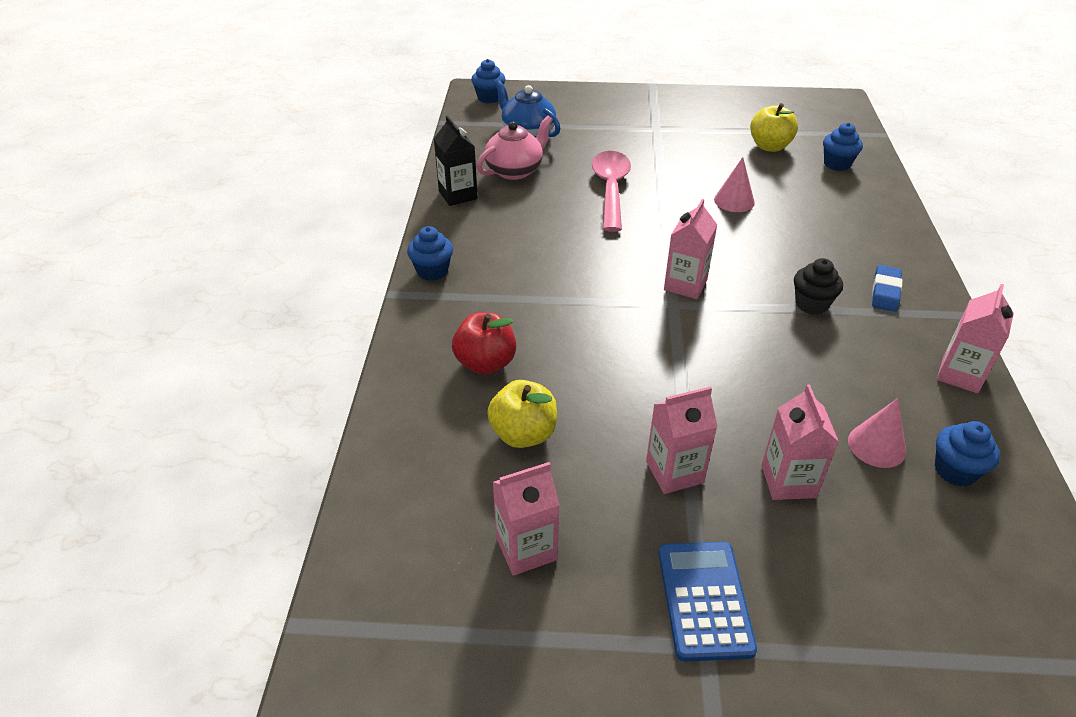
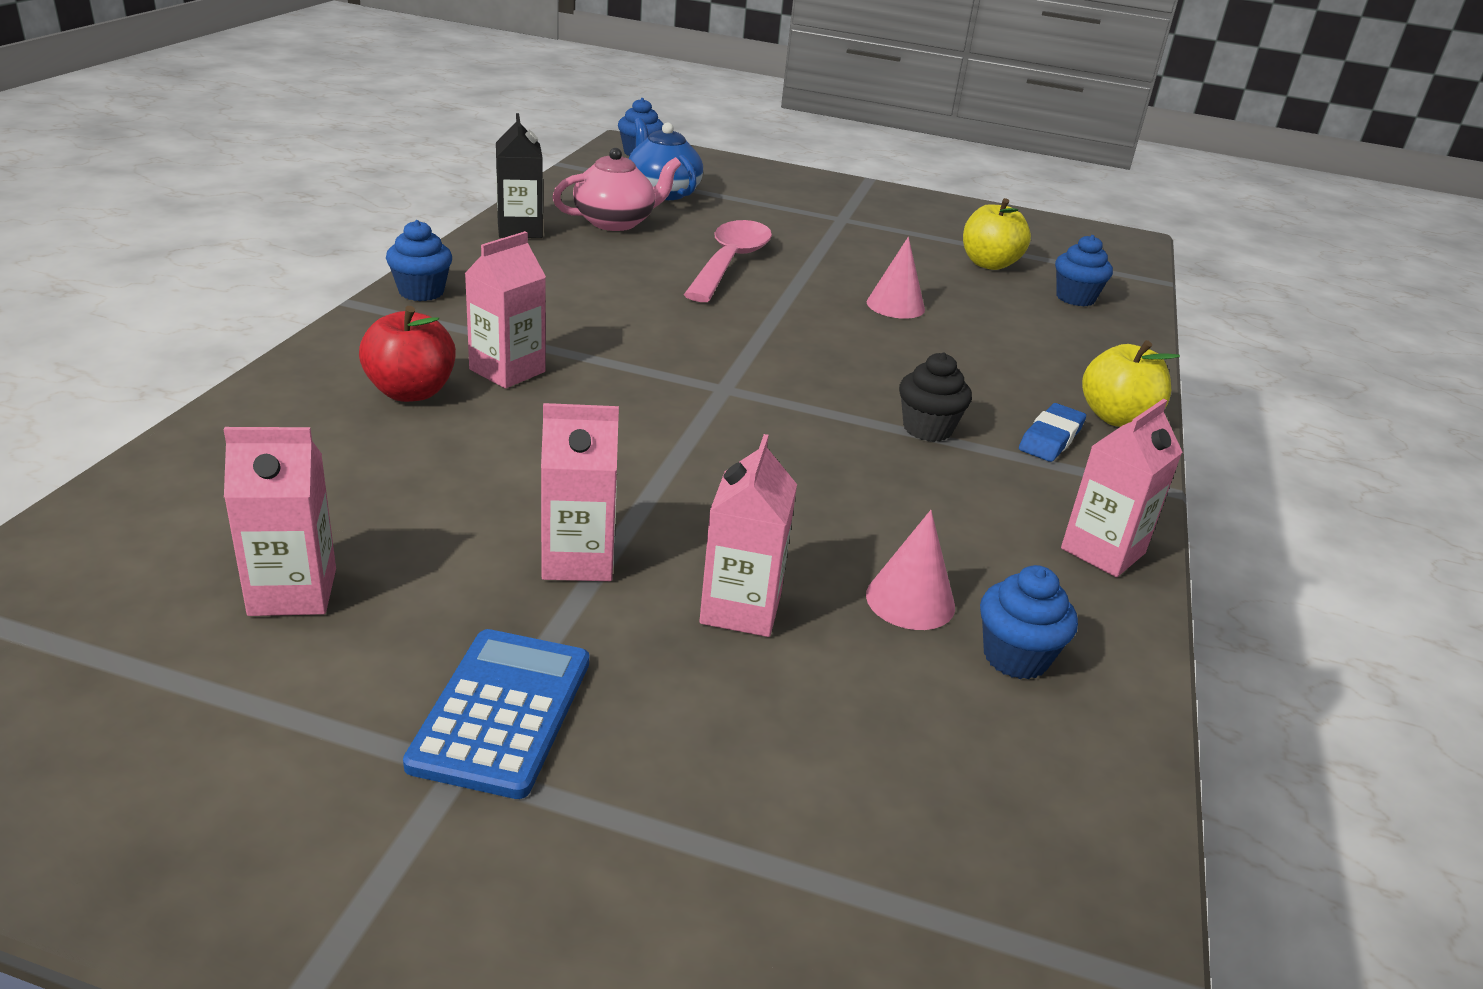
camera: 10 degrees right, 10 degrees down
yellow apple [487,380,557,448] -> yellow apple moved to [1082,340,1180,427]
pink carton [664,199,717,299] -> pink carton moved to [464,231,546,388]

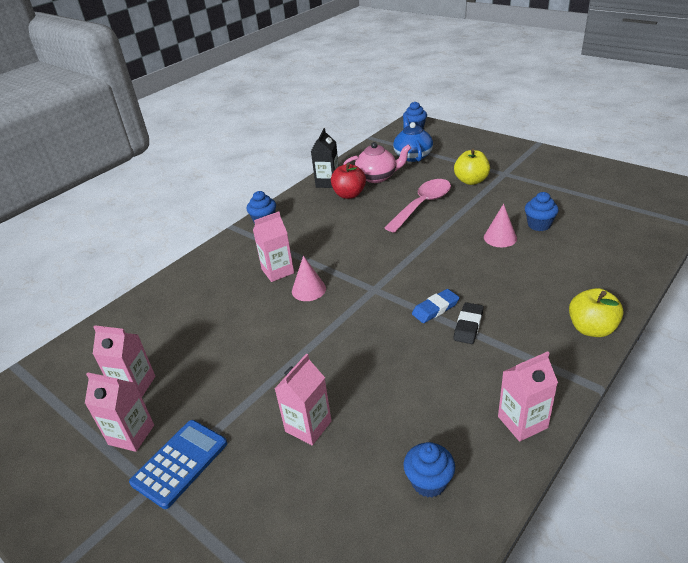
camera: 30 degrees right, 5 degrees up
red apple [359,306,456,402] -> red apple moved to [331,163,366,199]
pink carton [541,403,619,581] -> pink carton moved to [85,373,154,452]
pink cone [866,510,955,630] -> pink cone moved to [292,256,326,301]
black cupcake [899,352,972,442] -> black eraser [453,302,484,344]
yellow apple [963,198,1031,270] -> yellow apple moved to [454,149,490,185]
blue eraser [1019,403,1086,462] -> blue eraser moved to [412,289,459,323]
blue cupcake [1055,235,1113,306] -> blue cupcake moved to [525,192,559,231]

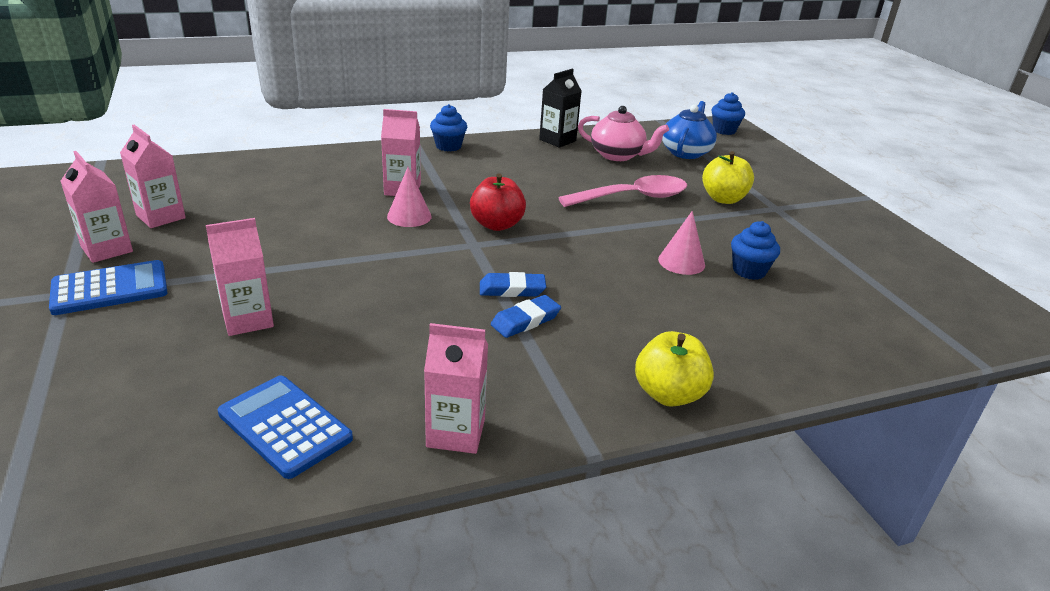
camera: 25 degrees right, 5 degrees down
red apple [331,163,366,199] -> red apple moved to [470,173,526,231]
blue cupcake [404,442,455,498] -> blue calculator [218,375,353,479]
black eraser [453,302,484,344] -> blue eraser [491,295,561,338]

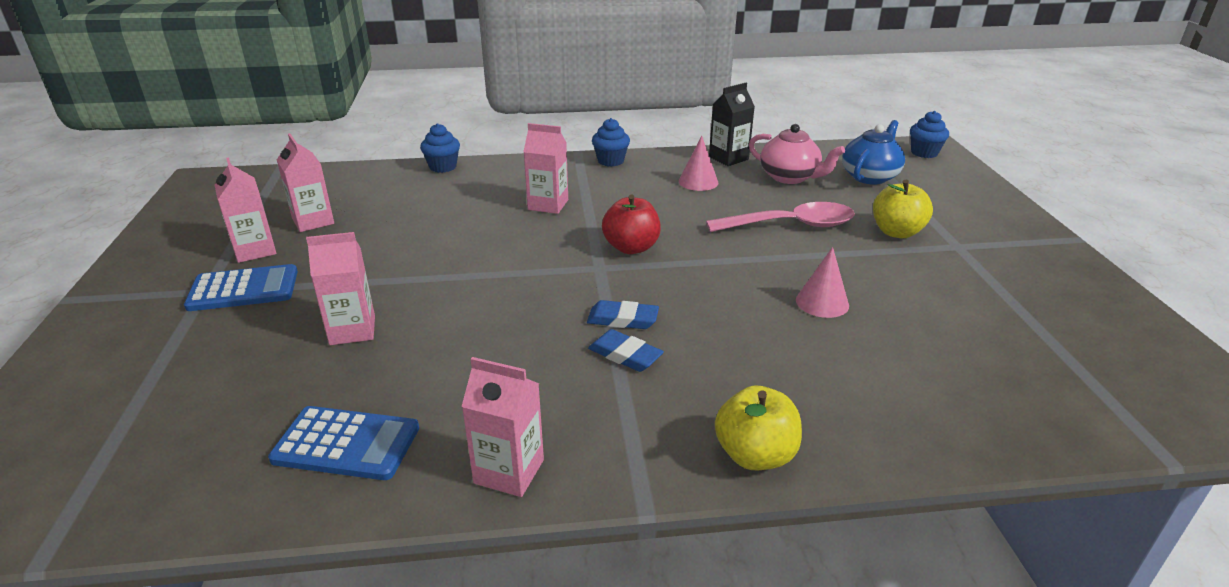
camera: 15 degrees right, 0 degrees up
blue calculator [218,375,353,479] -> blue calculator turned 135 degrees clockwise [268,406,419,480]
pink cone [387,167,432,227] -> pink cone moved to [679,136,718,191]
blue eraser [491,295,561,338] -> blue eraser turned 60 degrees clockwise [588,329,664,372]
blue cupcake [731,221,780,280] -> blue cupcake moved to [420,123,460,173]

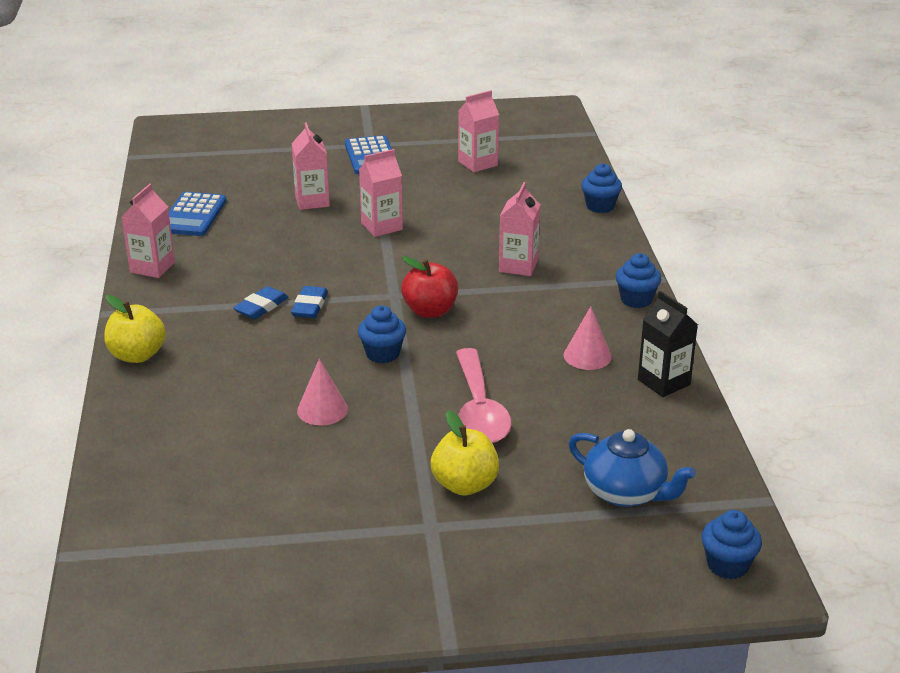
camera: 90 degrees right, 0 degrees up
pink carton [214,158,277,263] -> pink carton moved to [359,149,403,237]
pink teapot [749,124,845,184] -> none
none -> blue cupcake [358,305,406,363]

